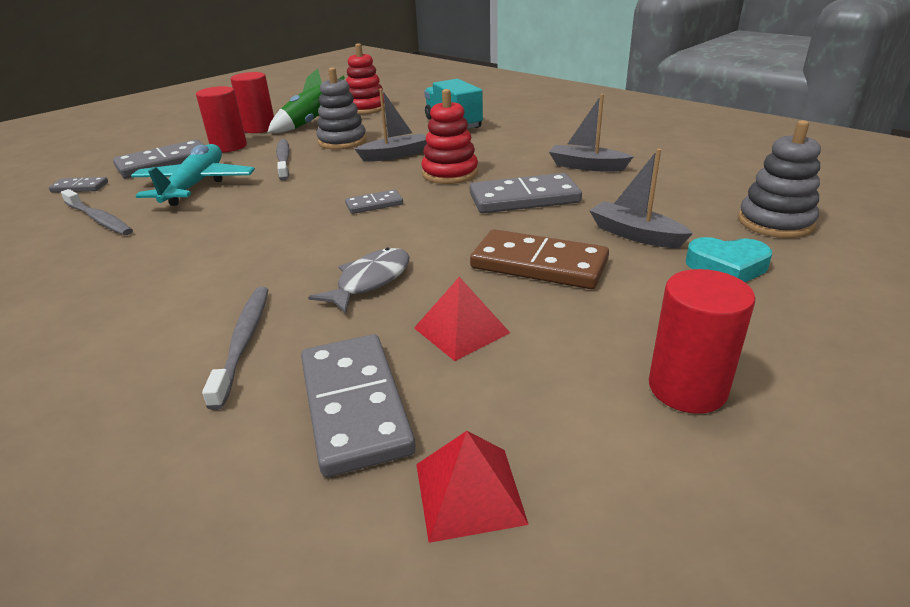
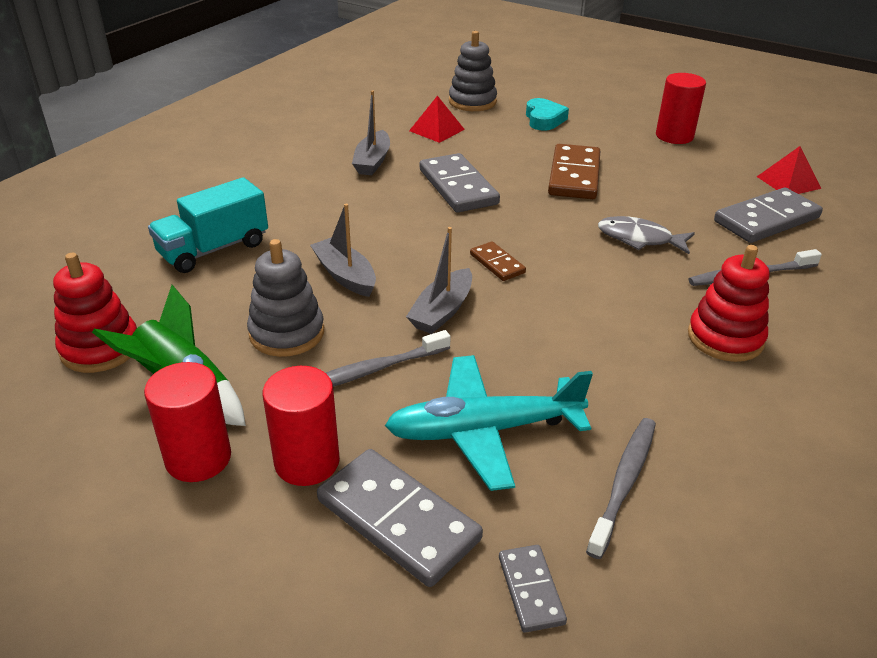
camera: 105 degrees left, 5 degrees up
grey domino [345,190,403,214] -> brown domino [470,241,526,281]
red pyramid [414,277,510,361] -> red pyramid moved to [409,96,465,143]
red stacking toy [421,89,478,184] -> red stacking toy moved to [688,245,769,362]
grey boat [589,149,693,248] -> grey boat moved to [406,227,472,334]

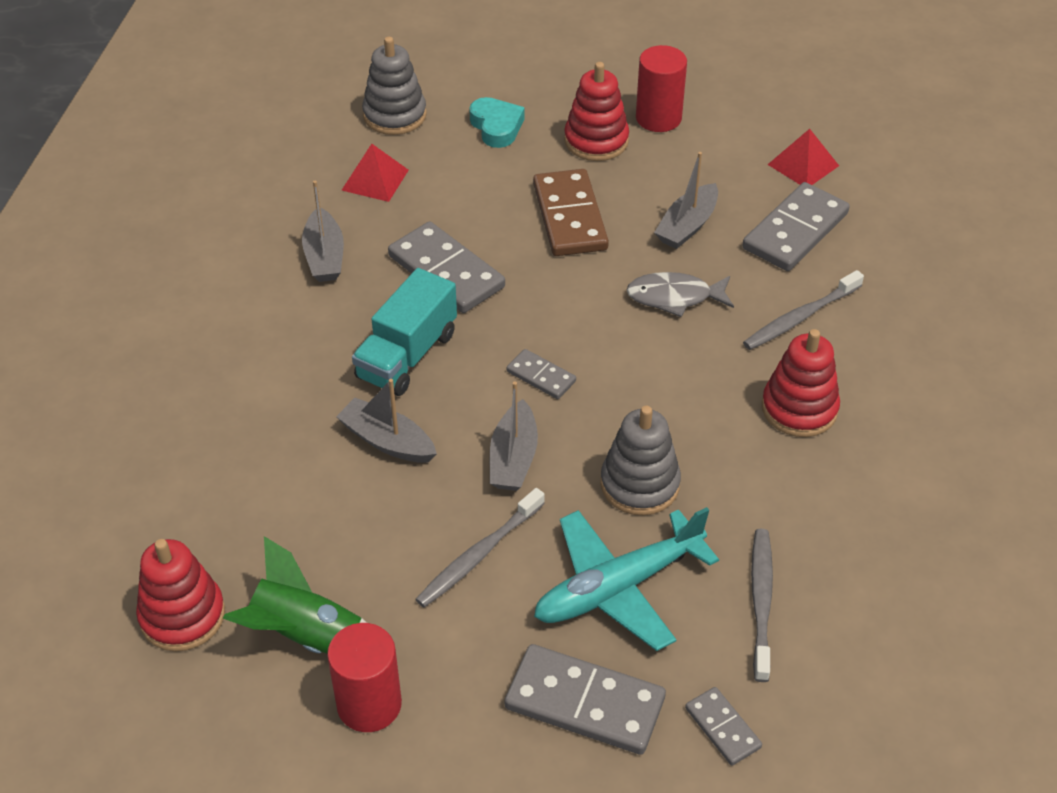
camera: 20 degrees left, 10 degrees up
turquoise truck [148,177,268,273] -> turquoise truck moved to [352,268,457,396]
grey stacking toy [247,239,324,357] -> grey stacking toy moved to [600,406,681,516]
red cylinder [263,366,340,486] -> none
brown domino [470,241,526,281] -> grey domino [506,349,576,399]
none -> red stacking toy [564,62,629,161]
none -> grey boat [654,152,718,249]

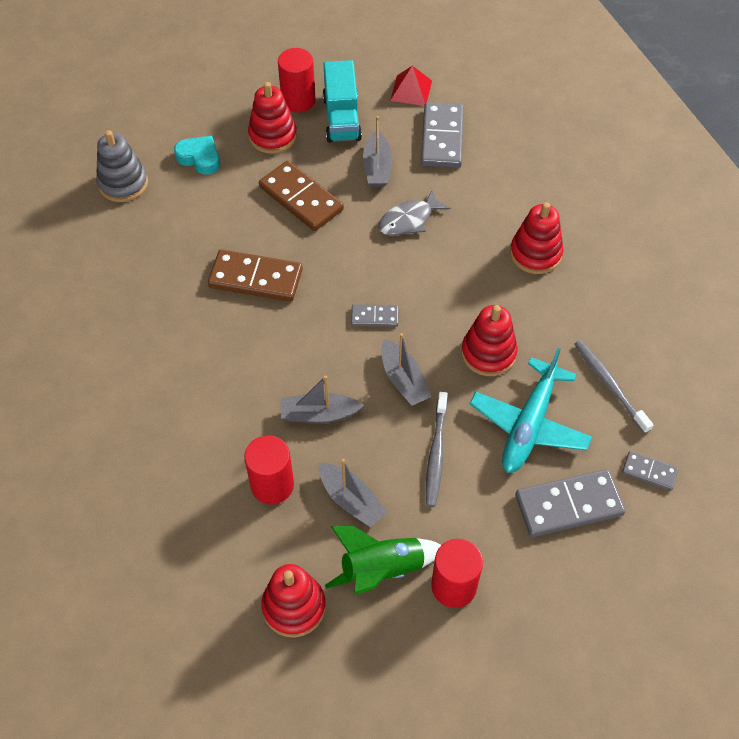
camera: 35 degrees left, 10 degrees up
grey boat [302,181,344,282] -> grey boat moved to [319,459,387,528]
red pyramid [342,144,409,202] -> none
turquoise truck [352,268,457,396] -> turquoise truck moved to [322,60,362,143]
grey domino [388,221,505,313] -> brown domino [208,249,303,302]
grey stacking toy [600,406,681,516] -> red stacking toy [461,305,518,376]
grey toothbrush [743,270,864,350] -> none
none -> red cylinder [244,435,294,504]

